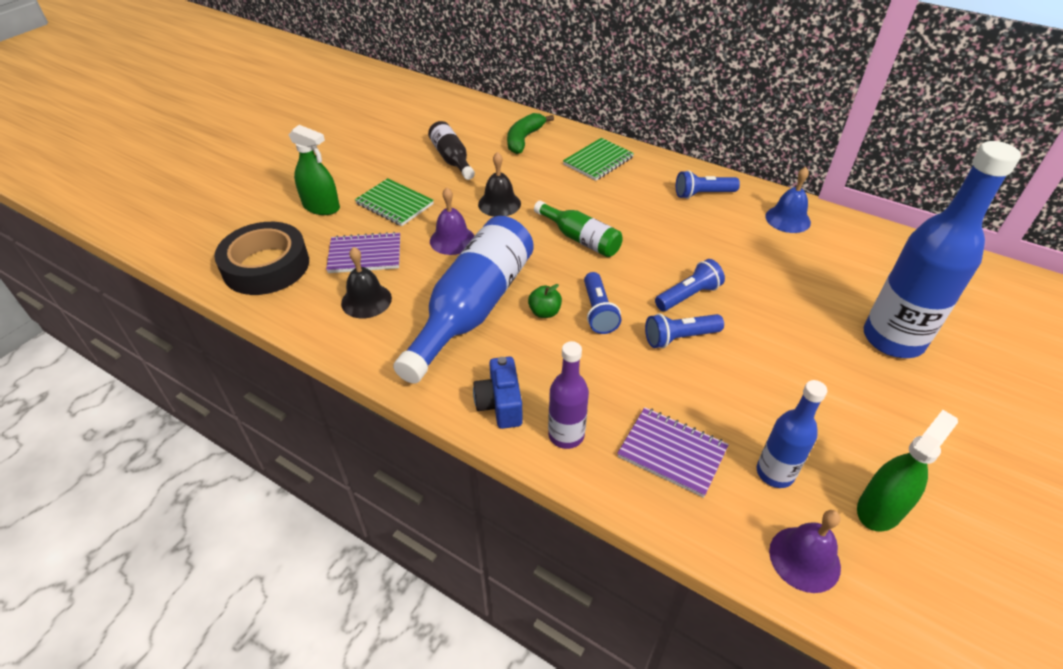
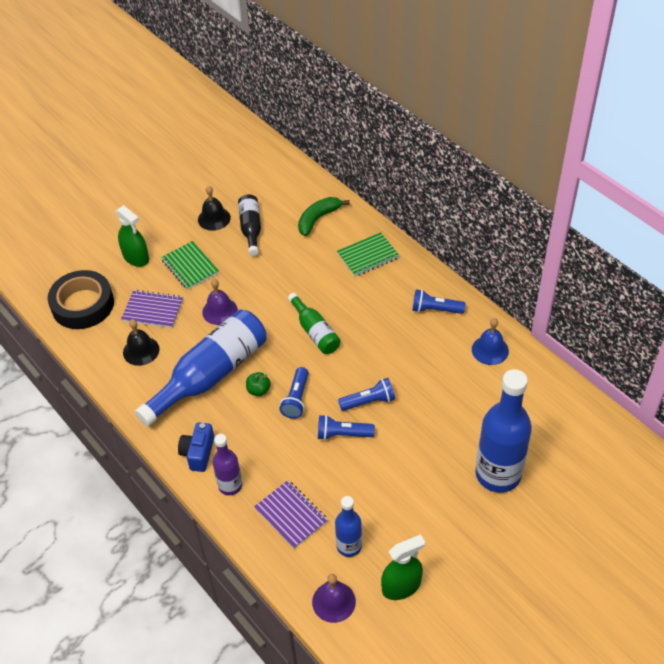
camera: 20 degrees right, 5 degrees up
black bell [478,152,521,217] -> black bell moved to [198,186,231,231]

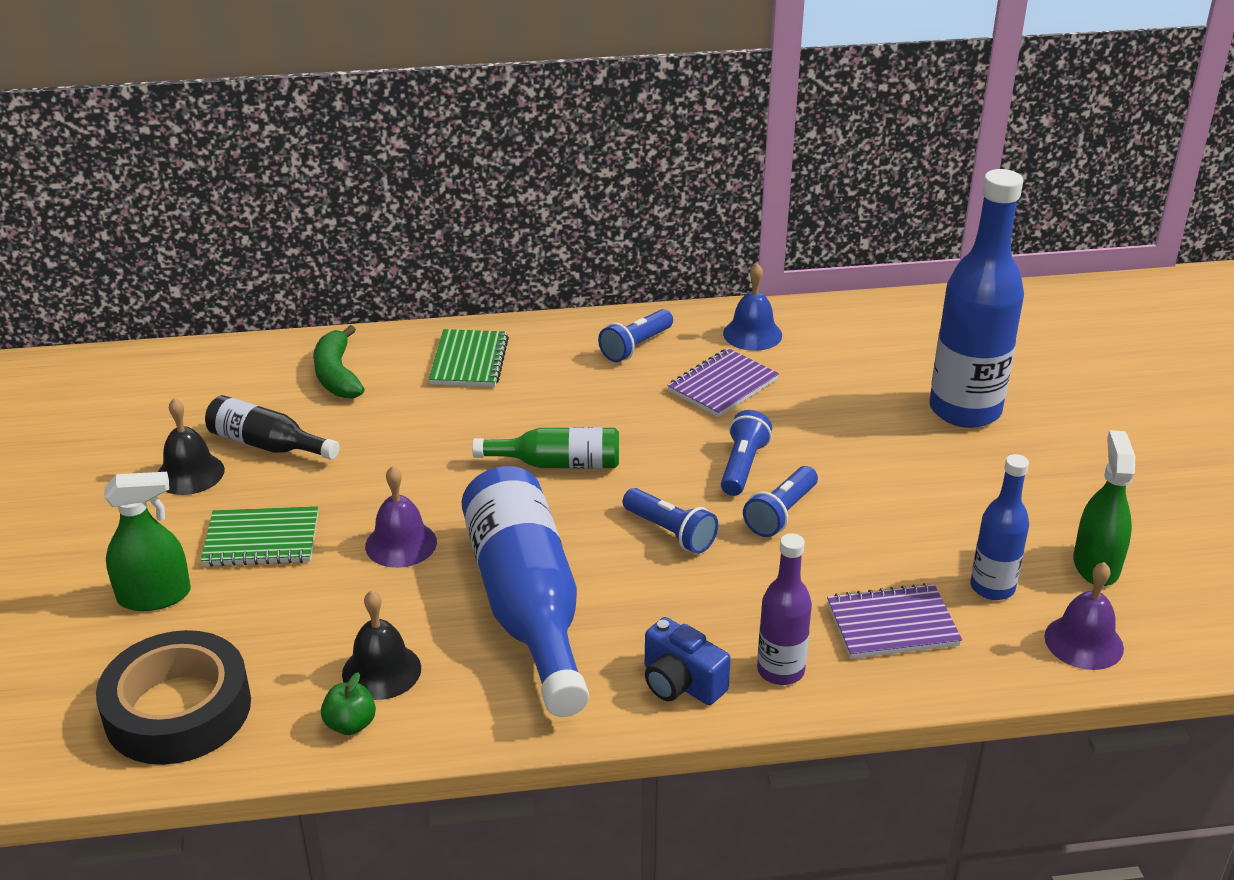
camera: 60 degrees left, 15 degrees down
purple notebook [121,290,183,328] -> purple notebook moved to [667,348,779,417]
green apple [246,372,271,396] -> green apple moved to [321,672,376,735]

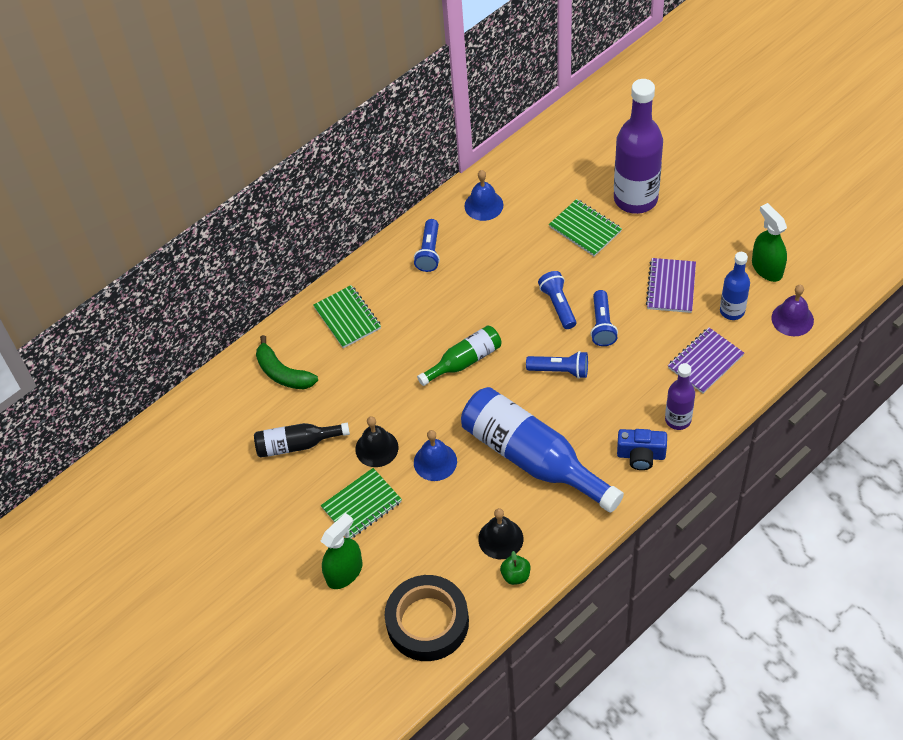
camera: 30 degrees left, 20 degrees up
black bell [158,398,225,495] -> black bell moved to [355,416,399,467]
purple bell [365,466,437,568] -> blue bell [414,430,457,481]
purple notebook [667,348,779,417] -> purple notebook moved to [646,258,696,313]
blue bottle [929,169,1024,428] -> purple bottle [614,79,663,214]
none -> green notebook [549,199,622,257]

